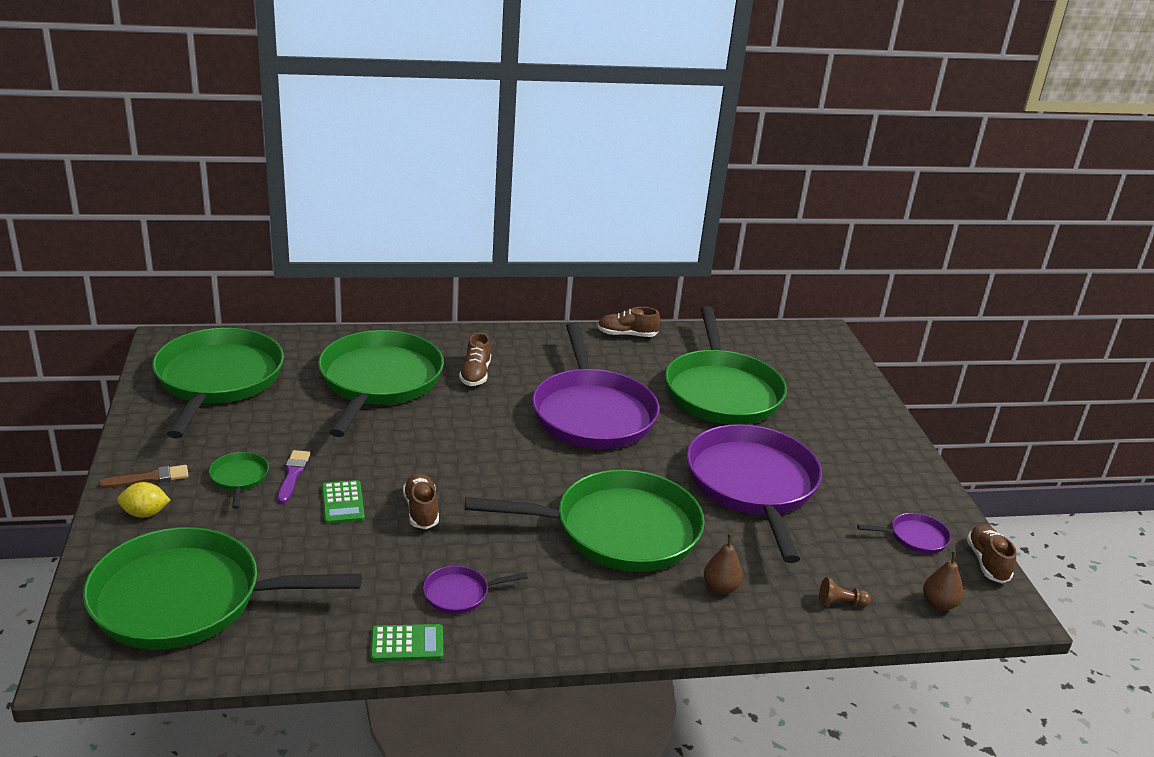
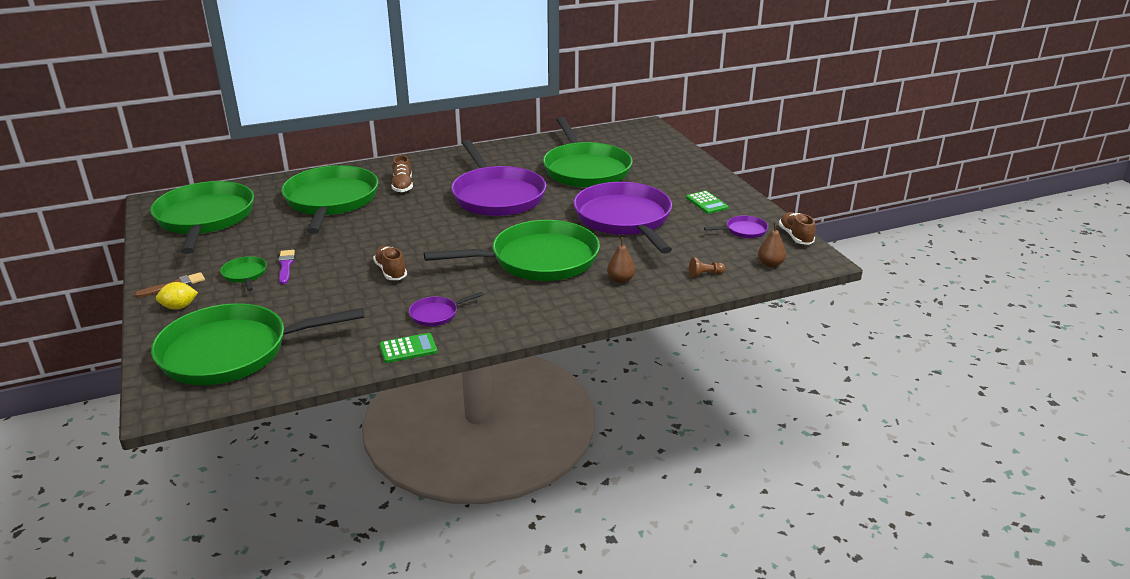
camera: 10 degrees left, 0 degrees up
green calculator [322,480,365,524] -> green calculator moved to [686,191,728,214]
brown shoe [597,307,661,337] -> none

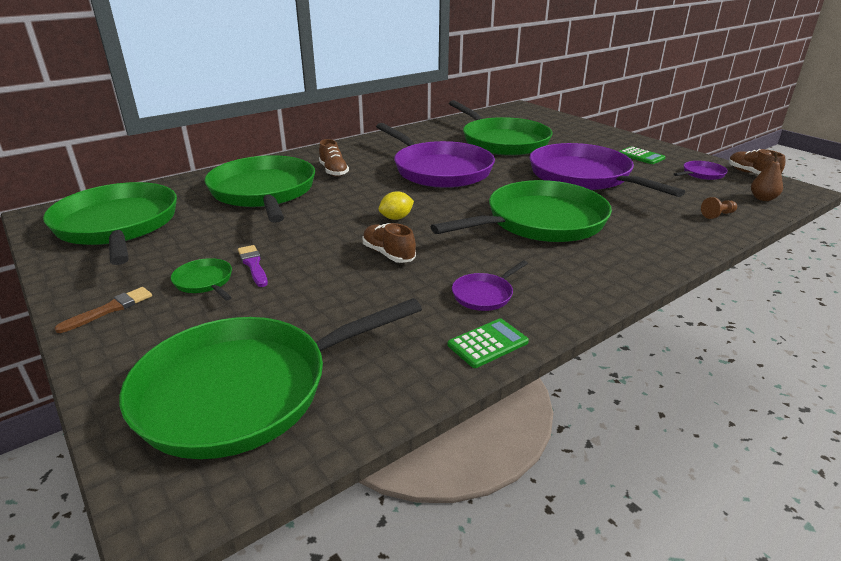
camera: 15 degrees left, 0 degrees up
yellow lemon [156,282,198,310] -> yellow lemon moved to [379,191,414,220]
brown pear [607,237,635,283] -> none

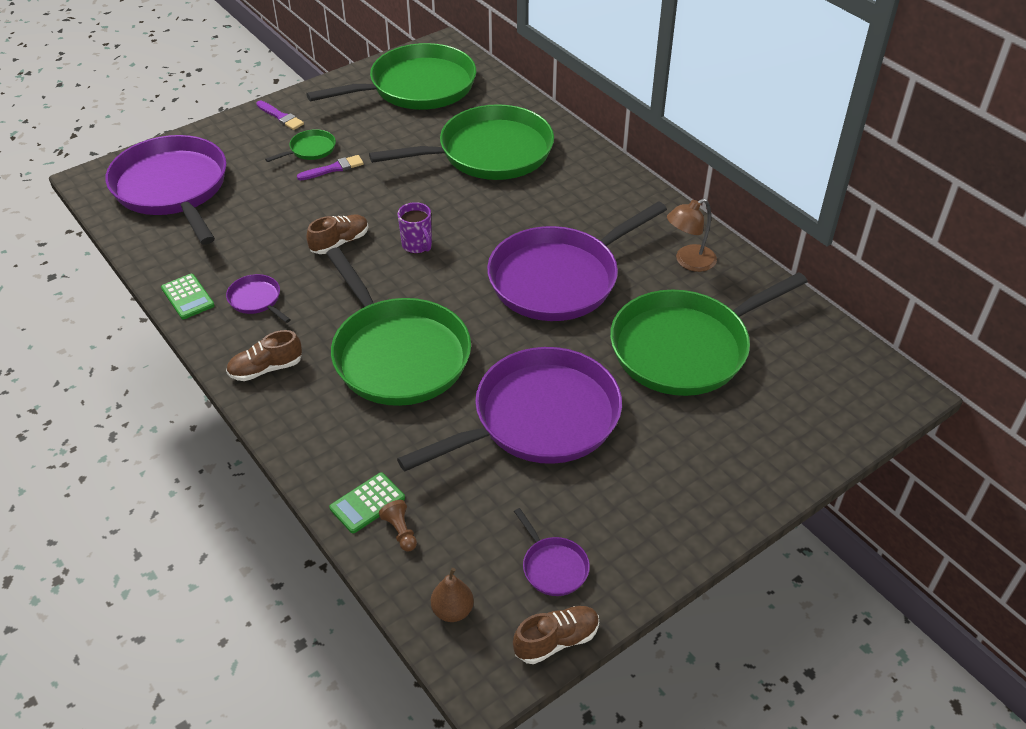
camera: 90 degrees right, 15 degrees up
brown brush [54,287,152,333] -> purple brush [256,101,304,130]
green pan [120,298,422,459] -> purple pan [105,135,227,245]
brown shoe [319,139,349,177] -> brown shoe moved to [226,330,302,381]
yellow lemon [379,191,414,220] -> purple mug [398,202,432,254]
green calculator [618,146,665,164] -> green calculator moved to [329,472,405,533]
none -> brown lamp [667,198,717,272]

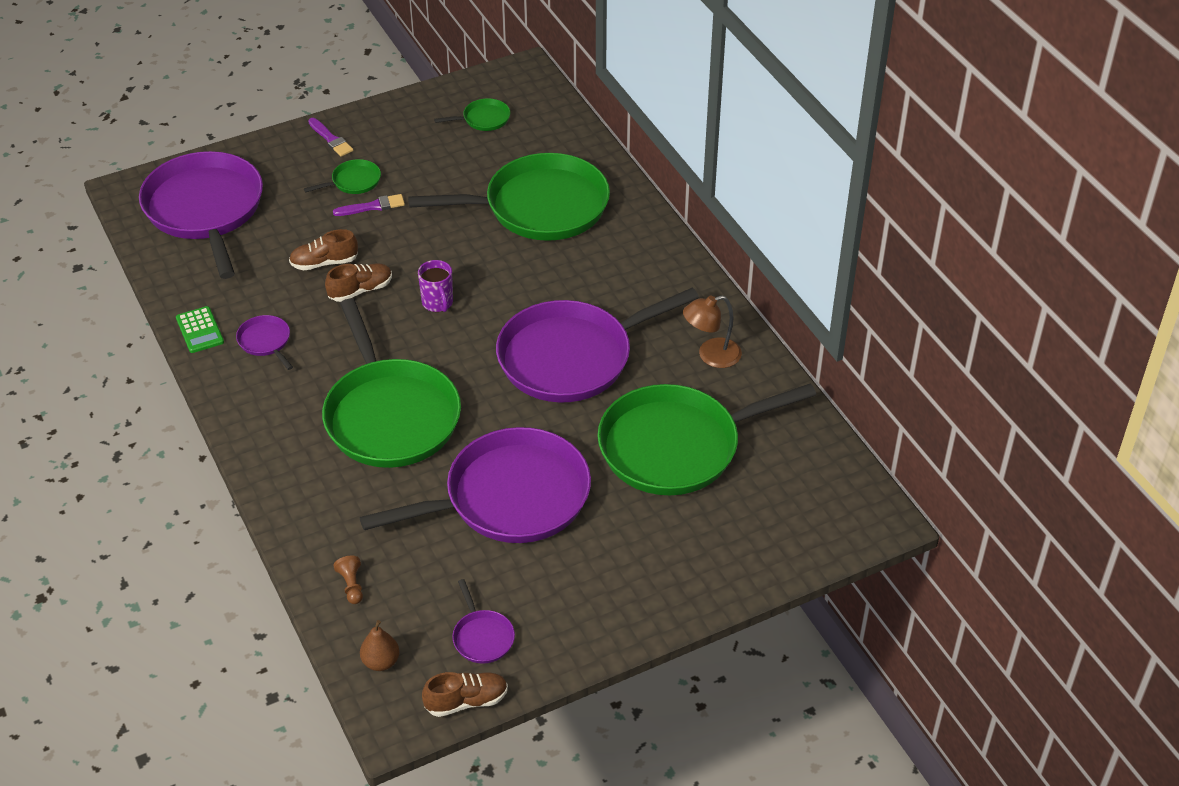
camera: 10 degrees right, 0 degrees up
brown shoe [226,330,302,381] -> brown shoe moved to [289,229,358,271]
green pan [306,43,476,110] -> green pan [434,98,510,131], size x0.41
green calculator [329,472,405,533] -> none

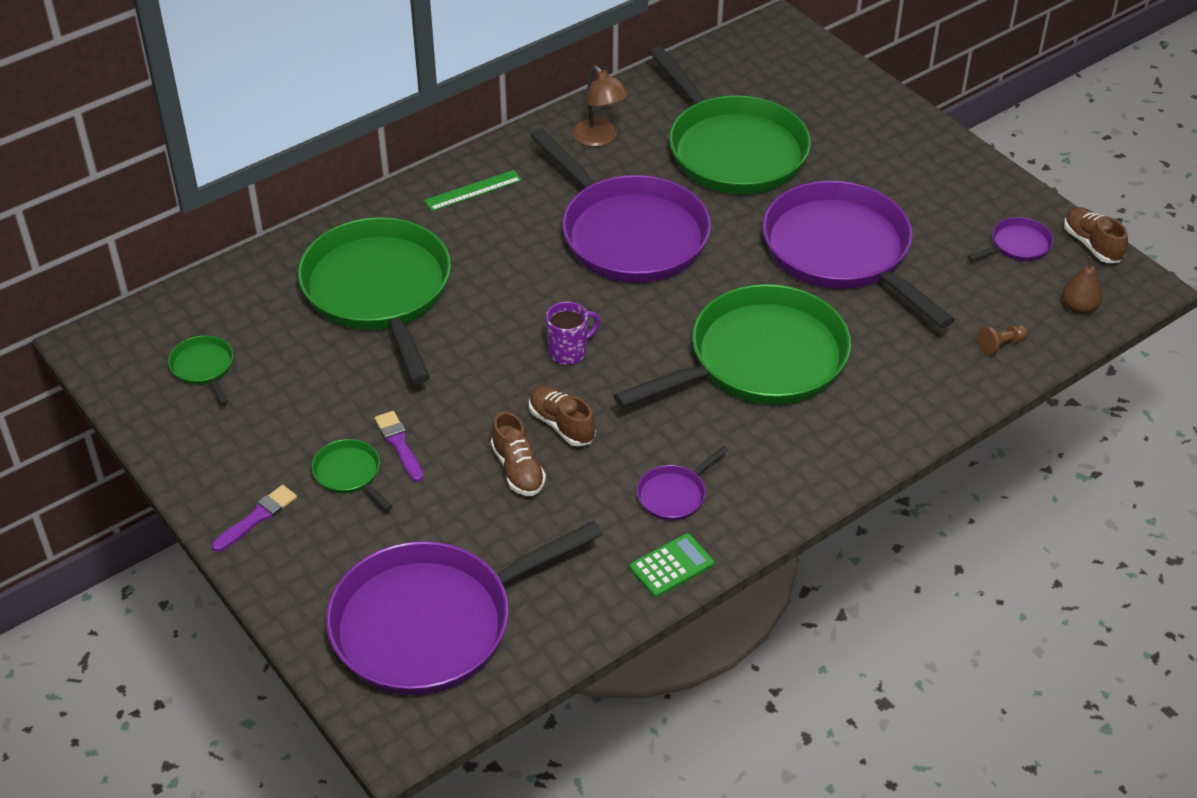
camera: 100 degrees left, 0 degrees up
none -> green ruler [424,170,522,211]

